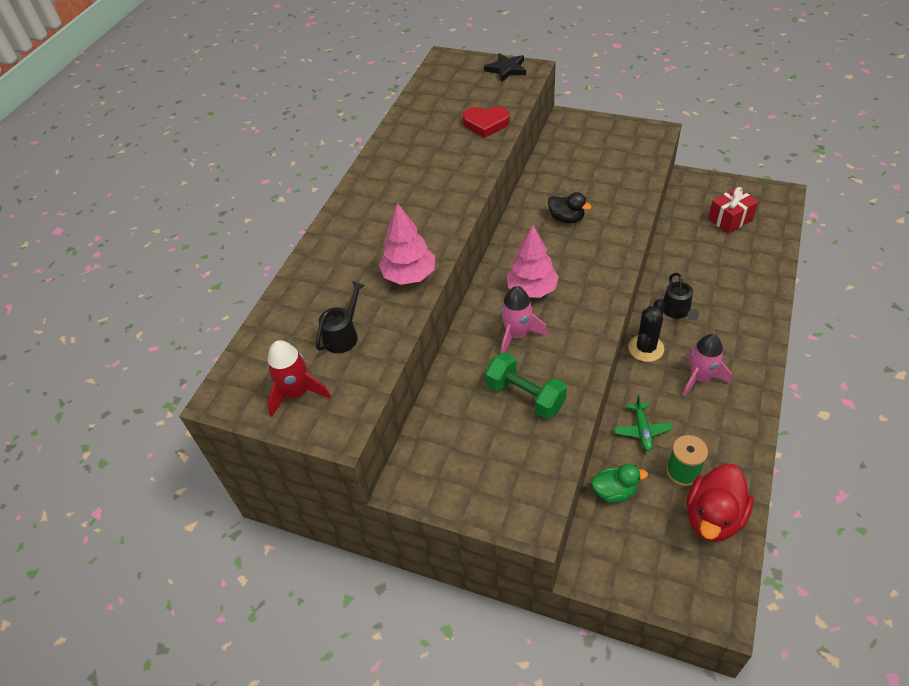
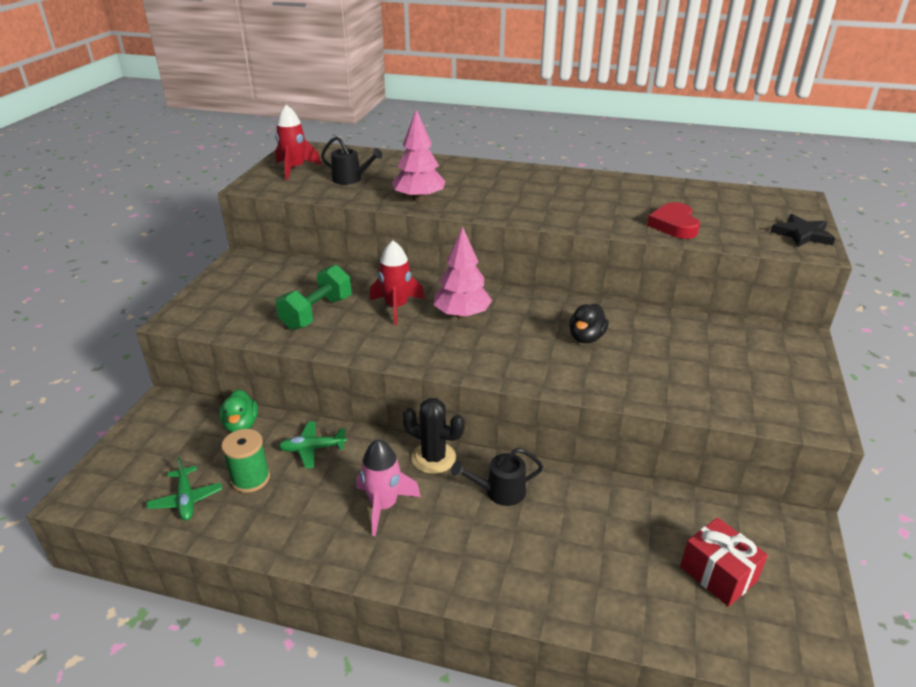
camera: 80 degrees right, 15 degrees down
pink rocket [501,286,548,353] -> red rocket [370,240,425,325]
red duck [687,464,754,542] -> green plane [147,457,222,520]

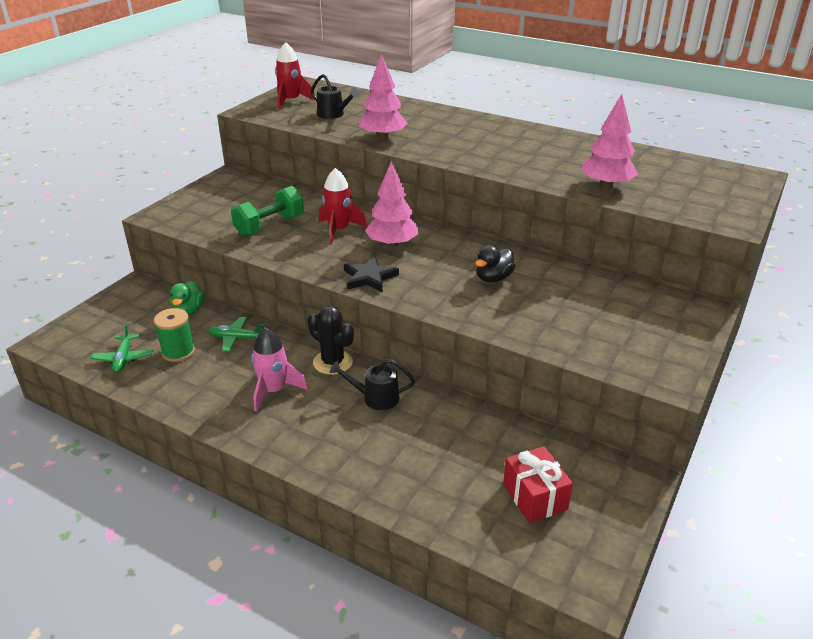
camera: 15 degrees right, 0 degrees up
red heart [647,202,700,239] -> pink tree [580,94,638,189]
black star [771,214,835,247] -> black star moved to [344,256,399,292]

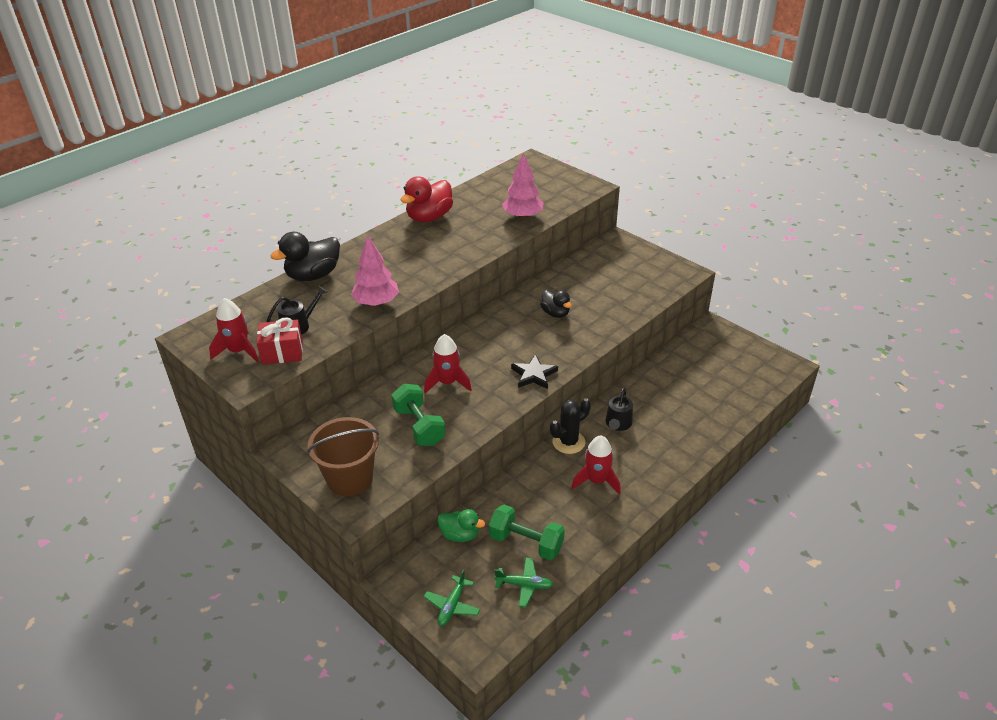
camera: 75 degrees left, 5 degrees up
green spool [154,308,195,362] -> green dumbbell [489,505,565,560]
green plane [209,317,266,352] -> green plane moved to [424,569,480,626]
pink rocket [251,328,307,412] -> red rocket [572,435,621,495]
pink tree [365,161,418,248] -> none
red gift [503,446,573,523] -> red gift moved to [257,317,303,365]
none -> black duck [271,232,340,281]
none -> brown bucket [307,417,379,496]
none -> red duck [401,176,453,222]

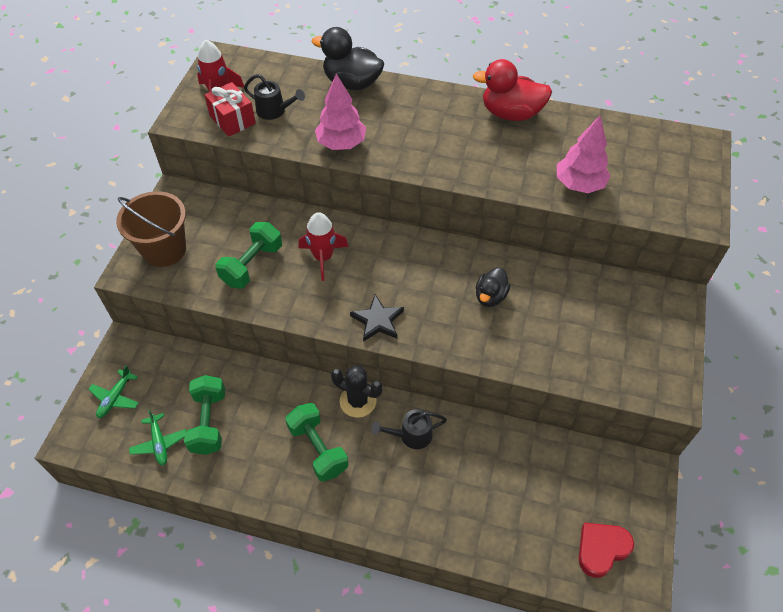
camera: 60 degrees right, 15 degrees up
green plane [424,569,480,626] -> green plane turned 60 degrees counterclockwise [88,365,139,418]
green duck [437,509,485,542] -> none
red rocket [572,435,621,495] -> green dumbbell [285,403,348,482]
none -> red heart [579,523,634,578]

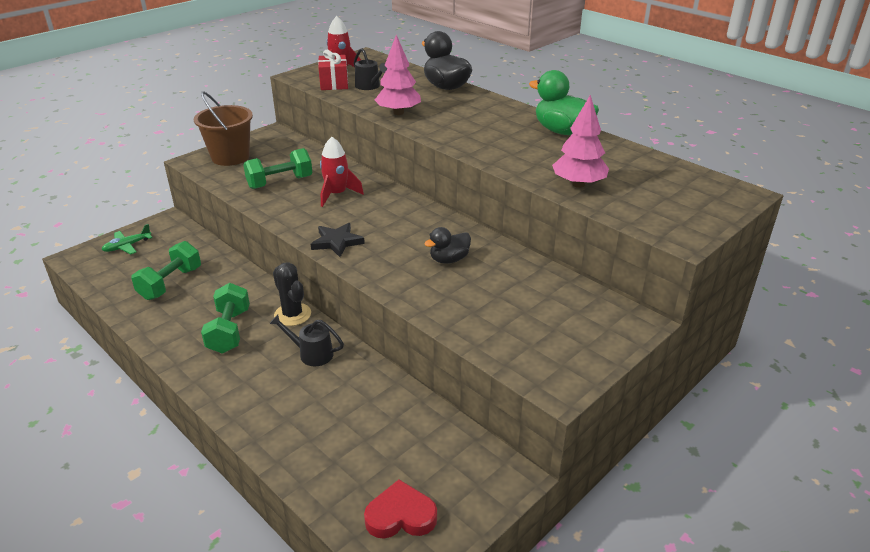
camera: 30 degrees right, 20 degrees down
green plane [129,409,186,466] -> none
red duck [473,59,552,121] -> green duck [529,70,599,135]

